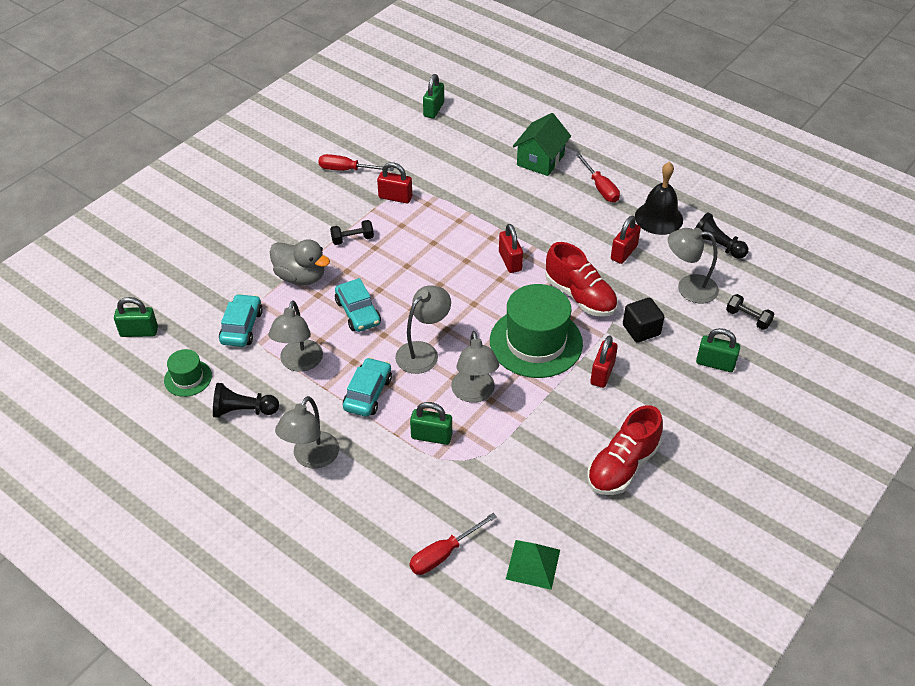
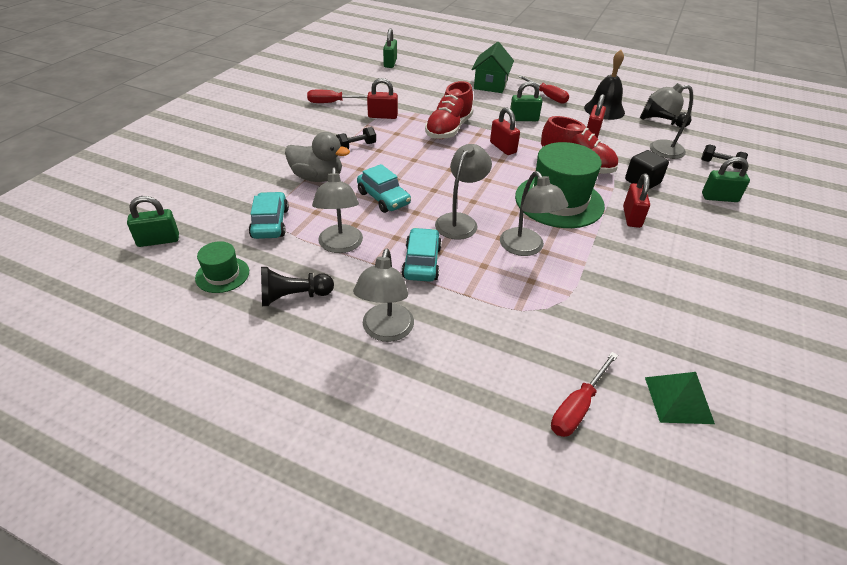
camera: 15 degrees left, 5 degrees down
green padlock [410,402,452,445] -> green padlock moved to [510,81,543,121]
red shoe [587,405,663,495] -> red shoe moved to [425,81,473,139]

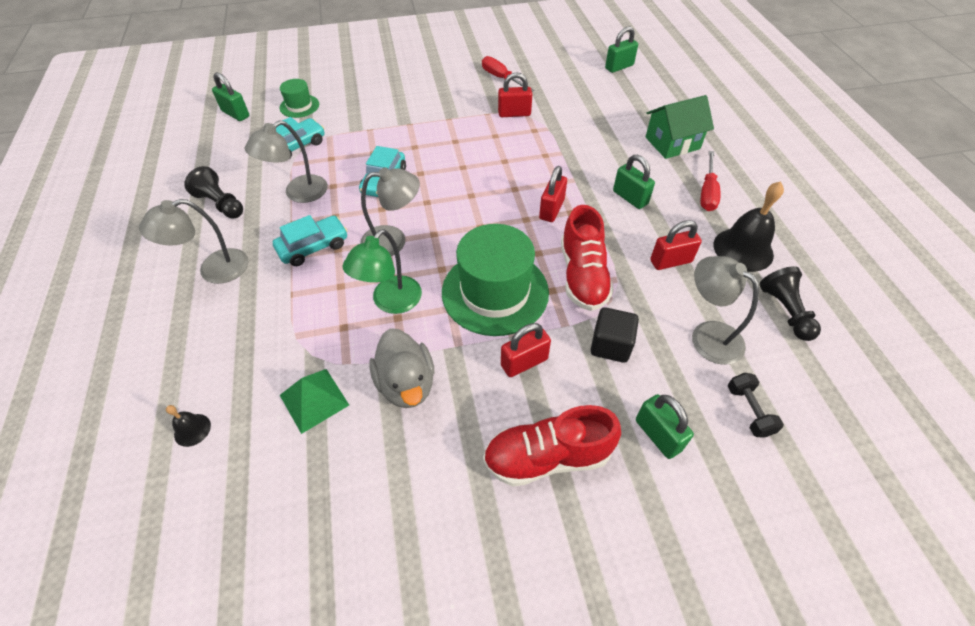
camera: 55 degrees right, 10 degrees up
green hat [195,241,249,293] -> green hat moved to [280,79,319,118]
grey duck [285,132,350,182] -> grey duck moved to [369,328,435,408]
black dumbbell [336,127,376,149] -> none
red padlock [367,78,398,119] -> red padlock turned 60 degrees counterclockwise [498,73,532,117]
red shoe [425,81,473,139] -> red shoe moved to [483,405,621,487]
grey lamp [500,171,568,256] -> green lamp [342,229,422,314]
red screwdriver [551,352,618,437] -> black bell [166,405,211,447]
green pyramid [645,372,715,424] -> green pyramid moved to [280,369,349,434]

